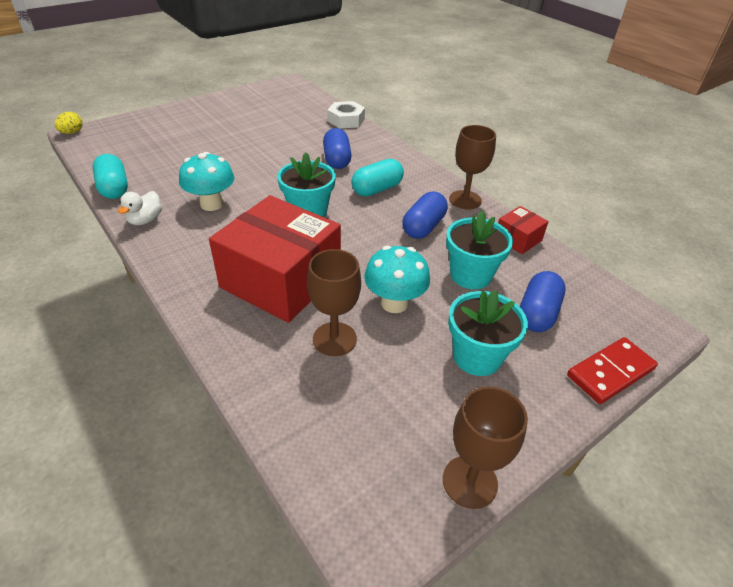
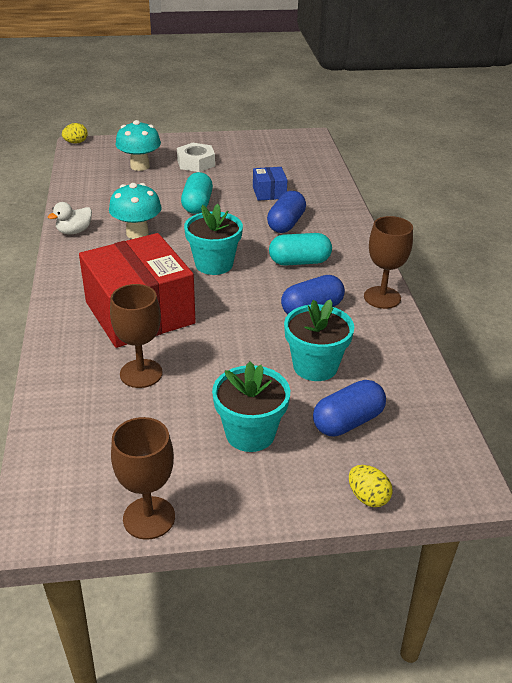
camera: 30 degrees right, 5 degrees down
turquoise capsule [93,154,128,199] -> turquoise capsule moved to [181,172,213,214]
white nut [327,101,365,129] -> white nut moved to [177,142,215,172]
turquoise mushroom [364,245,430,313] -> turquoise mushroom moved to [115,120,161,171]
red box [498,206,549,254] -> none
red domino [567,337,658,404] -> yellow egg [349,465,393,507]
none -> blue box [253,167,287,201]

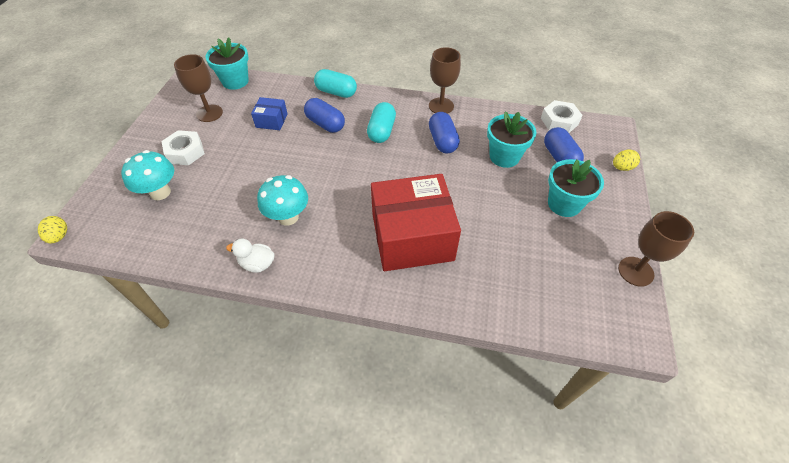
camera: 70 degrees left, 15 degrees up
white duck [48,202,92,234] -> white duck turned 120 degrees clockwise [226,239,275,273]
brown goblet [110,284,163,388] -> brown goblet moved to [174,54,223,122]
turquoise capsule [181,172,213,214] -> turquoise capsule moved to [314,69,357,98]
turquoise flower pot [184,204,243,275] -> turquoise flower pot moved to [205,37,249,90]
none -> white nut [541,100,583,133]

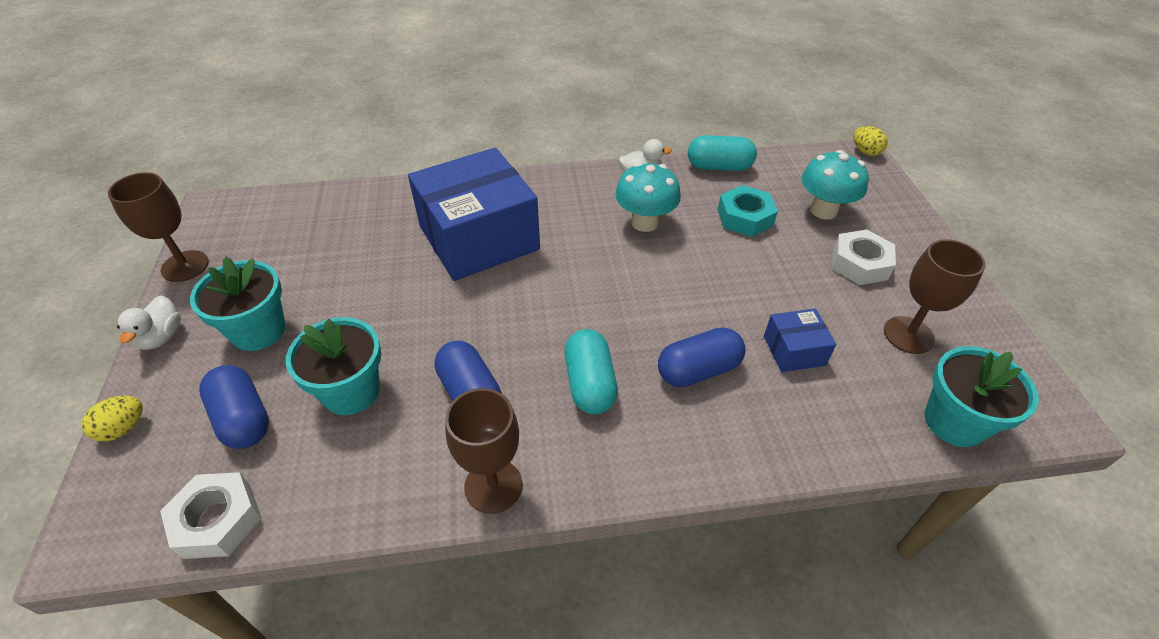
camera: 160 degrees right, 5 degrees down
blue capsule [304,98,345,133] -> blue capsule turned 45 degrees counterclockwise [658,327,746,387]
turquoise capsule [314,69,357,98] -> turquoise capsule moved to [688,135,757,171]
red box [371,174,461,271] -> blue box [408,148,540,281]
none -> white duck [117,295,181,350]
none -> turquoise nut [718,185,778,237]

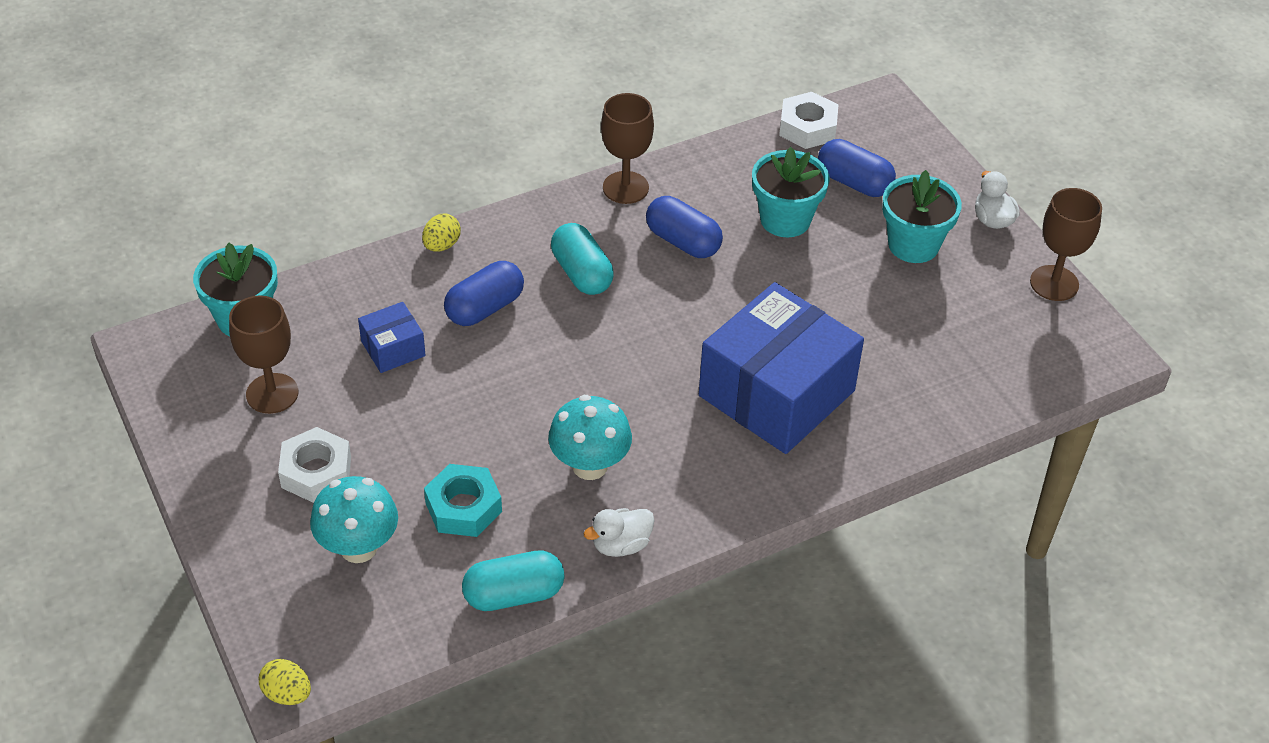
camera: 160 degrees right, 0 degrees up
yellow egg [82,396,143,441] -> yellow egg moved to [422,214,461,252]

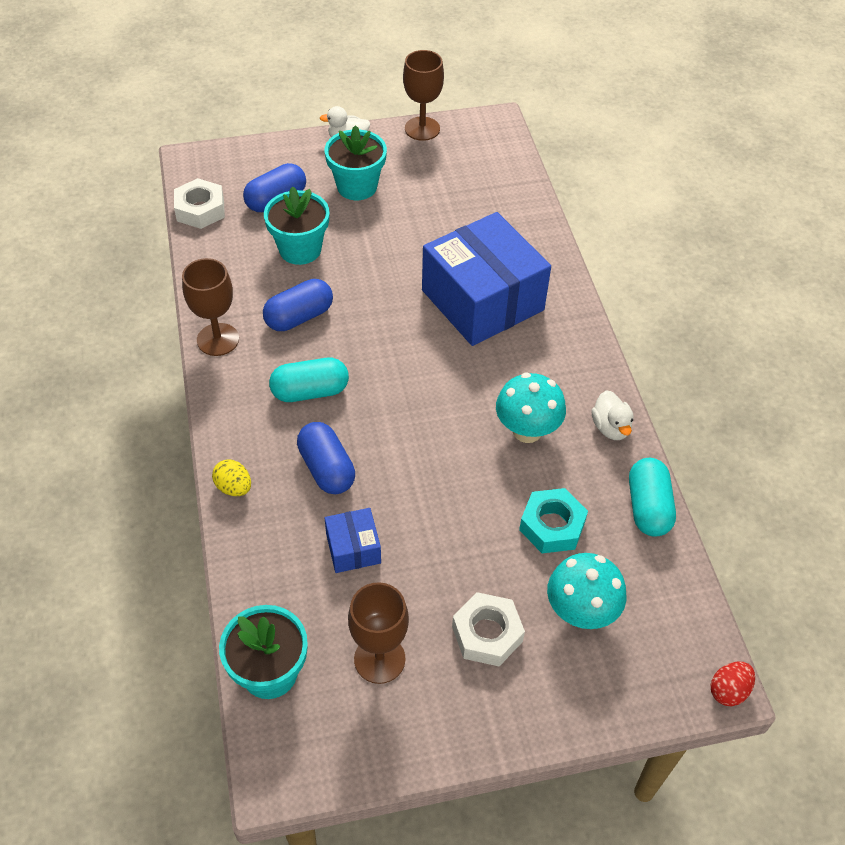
camera: 75 degrees left, 5 degrees up
yellow egg [259,659,311,705] -> red egg [710,662,755,706]

